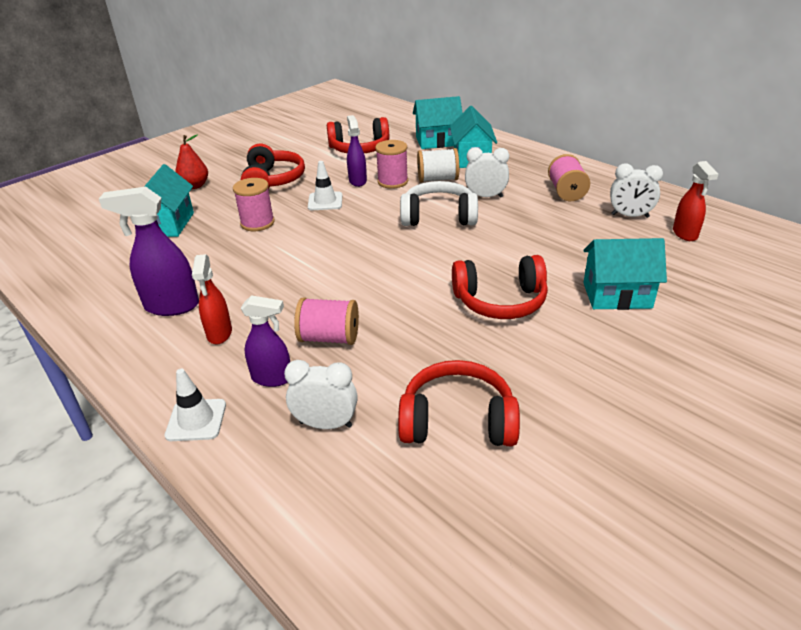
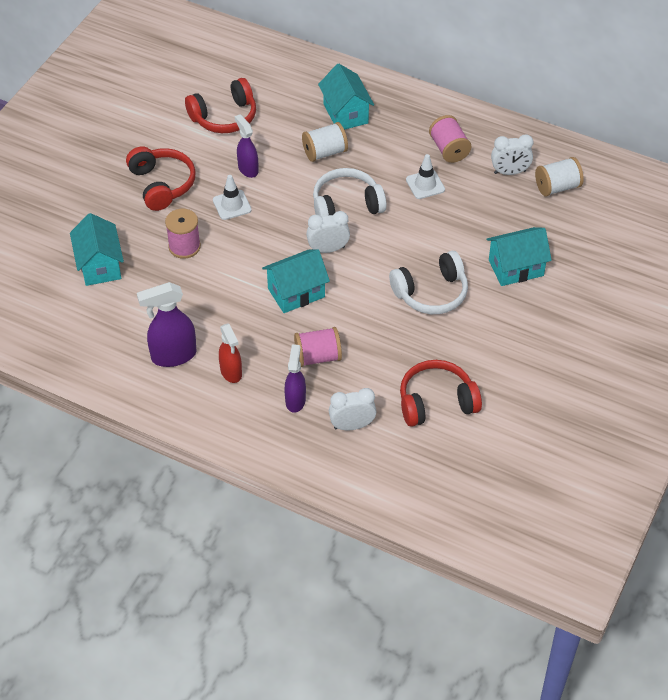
camera: 20 degrees left, 15 degrees up
white traffic cone [165,369,226,441] -> white traffic cone moved to [406,154,445,199]
red pear [175,134,208,189] -> none
purple spray bottle [240,295,290,387] -> purple spray bottle turned 75 degrees counterclockwise [284,344,306,413]
pink spool [375,140,408,189] -> none
turquoise house [413,96,462,149] -> turquoise house moved to [262,249,330,313]
red headphones [452,255,548,319] -> white headphones [389,251,468,314]
white clock [465,147,509,198] -> white clock moved to [306,211,350,253]
red spray bottle [673,161,718,241] -> white spool [535,157,584,196]

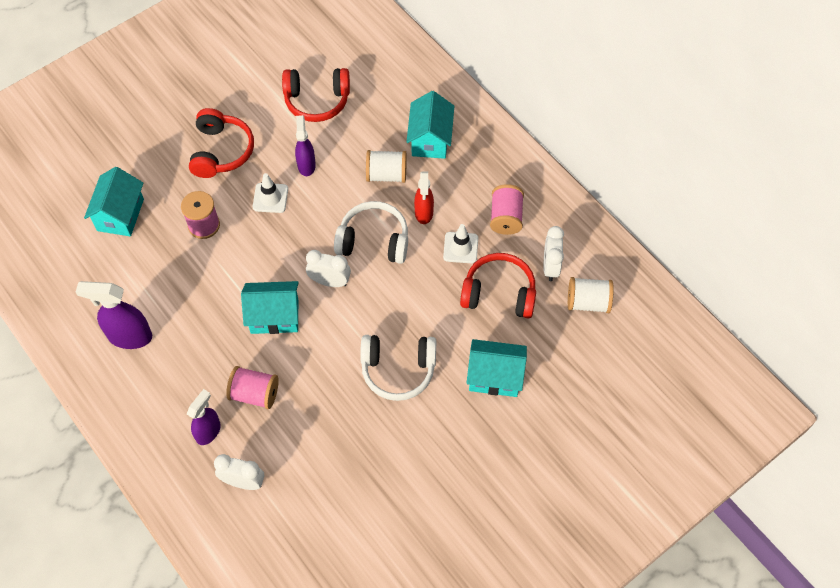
camera: 25 degrees right, 10 degrees up
red spray bottle [219,323,242,383] -> red spray bottle moved to [414,171,434,224]
red headphones [400,360,482,427] -> red headphones moved to [460,253,536,319]
white clock [491,134,533,175] -> white clock turned 75 degrees clockwise [543,226,564,281]

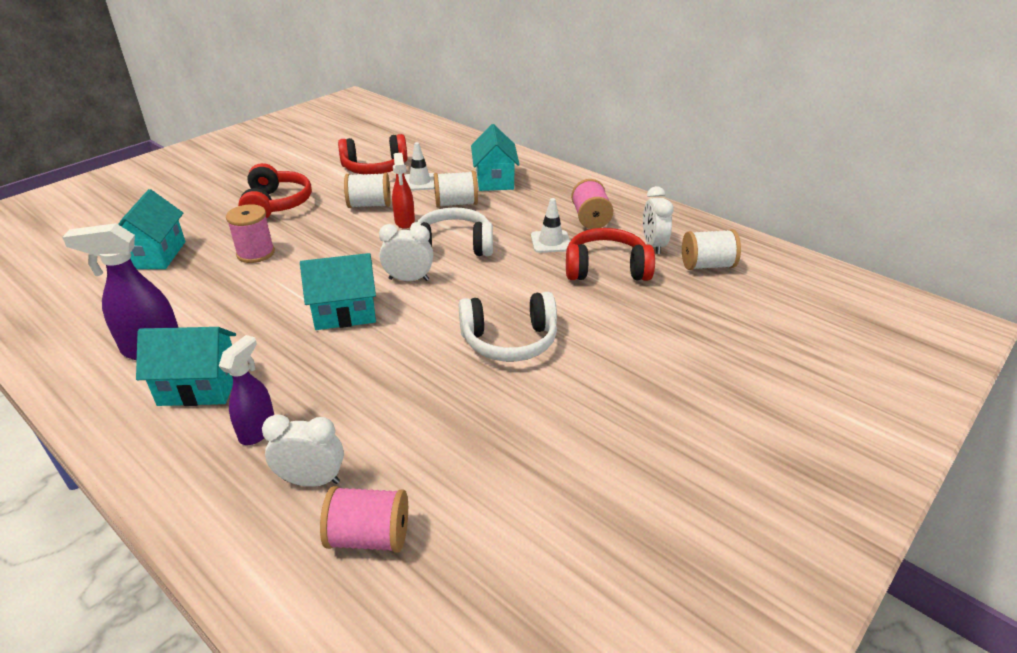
camera: 10 degrees left, 25 degrees down
pink spool [226,366,279,409] -> pink spool moved to [320,486,408,553]
white traffic cone [253,173,288,213] -> white traffic cone moved to [404,142,434,191]
purple spray bottle [295,115,316,176] -> white spool [344,173,391,208]
red spray bottle [414,171,434,224] -> red spray bottle moved to [392,153,415,229]
turquoise house [466,339,527,397] -> turquoise house moved to [136,327,236,406]

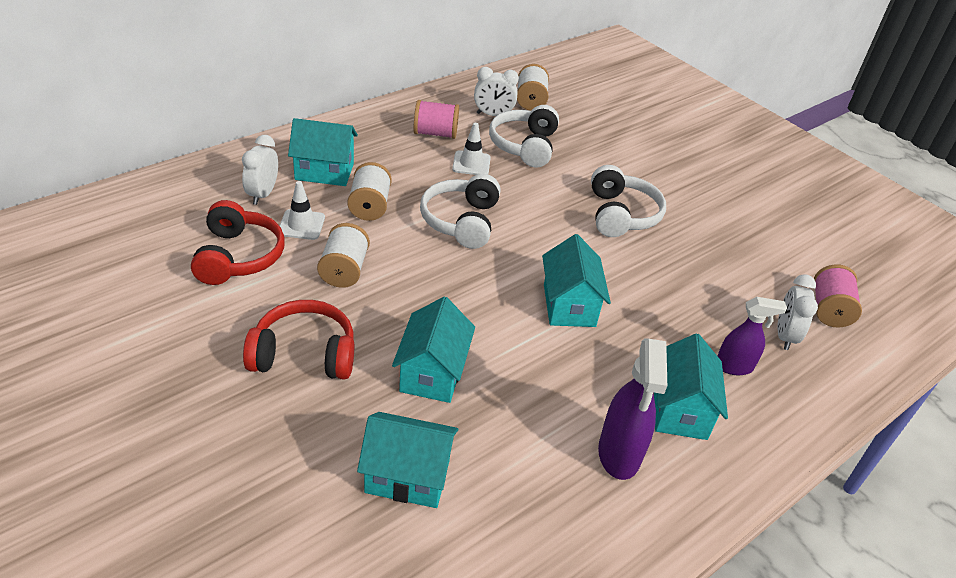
camera: 85 degrees left, 5 degrees up
purple spray bottle [219,335,274,445] -> purple spray bottle turned 150 degrees clockwise [718,297,787,375]
pink spool [226,204,275,263] -> turquoise house [392,297,475,403]
white clock [379,224,433,281] -> white clock moved to [242,135,278,205]
red spray bottle [392,153,415,229] -> none
red headphones [566,228,655,281] -> white headphones [489,105,559,168]

